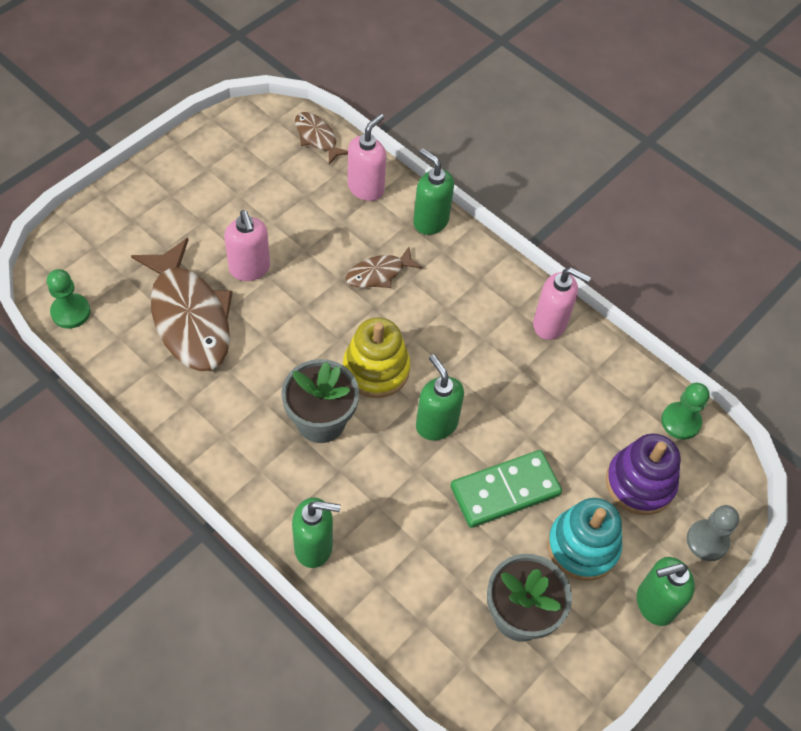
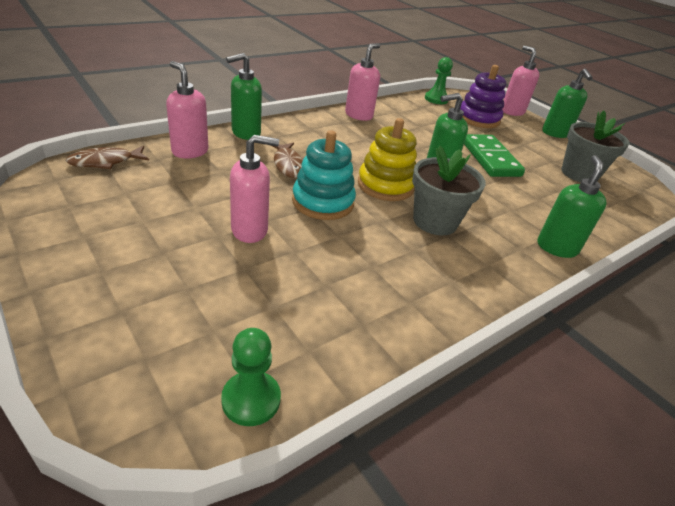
camera: 80 degrees left, 20 degrees down
brown fish [131,238,233,371] -> none
turquoise stacking toy [547,498,622,581] -> turquoise stacking toy moved to [292,130,356,220]
grey pawn [687,505,739,561] -> pink soap dispenser [502,46,539,116]

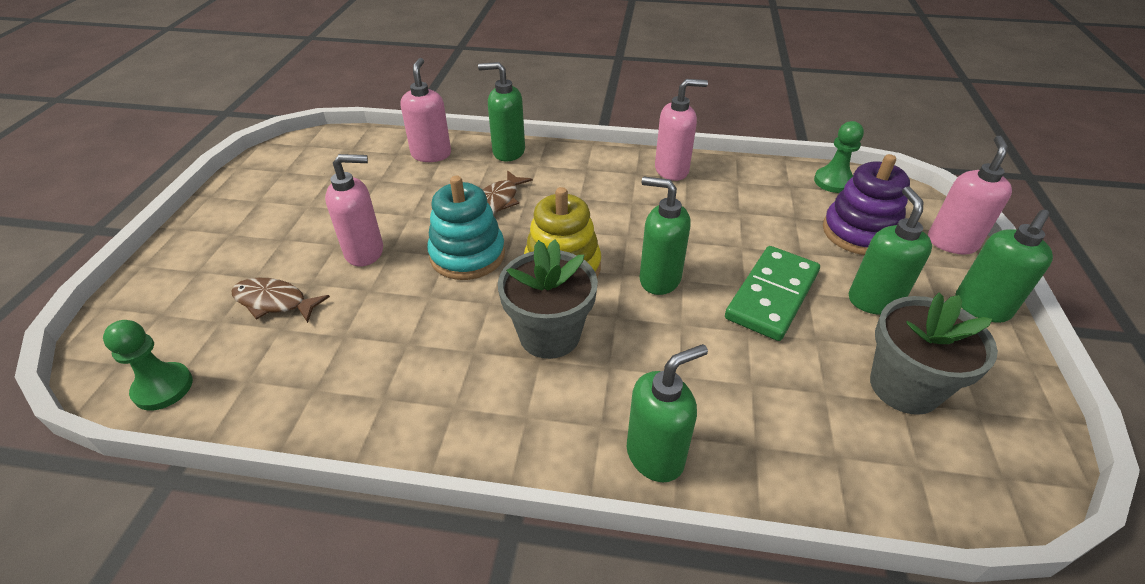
camera: 50 degrees right, 5 degrees up
brown fish [66,146,149,169] -> brown fish moved to [231,278,330,323]
pink soap dispenser [230,135,279,243] -> pink soap dispenser turned 45 degrees counterclockwise [325,154,383,267]
none -> green soap dispenser [849,187,932,315]

